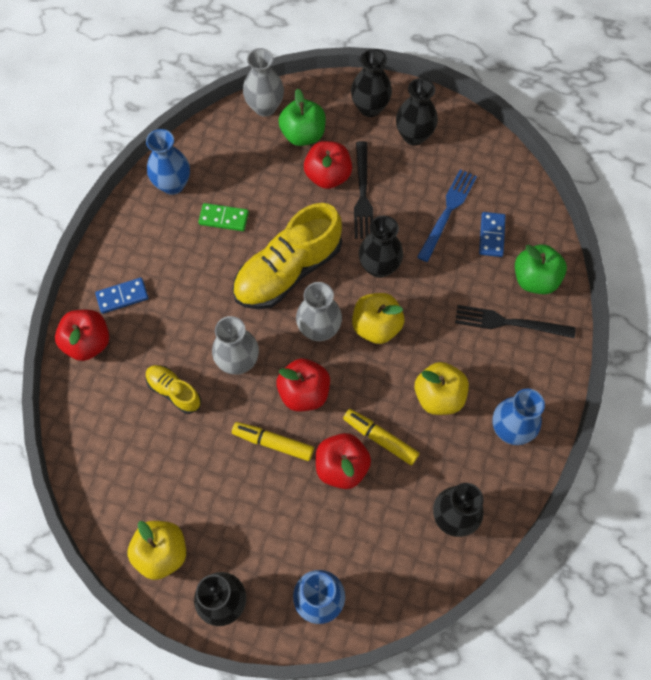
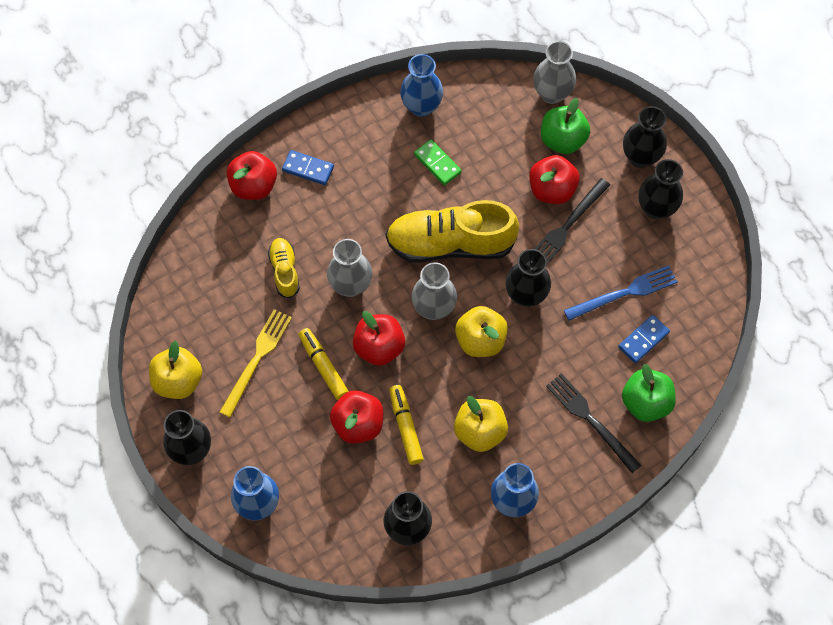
camera: 40 degrees right, 0 degrees up
none -> yellow fork [220,309,292,418]

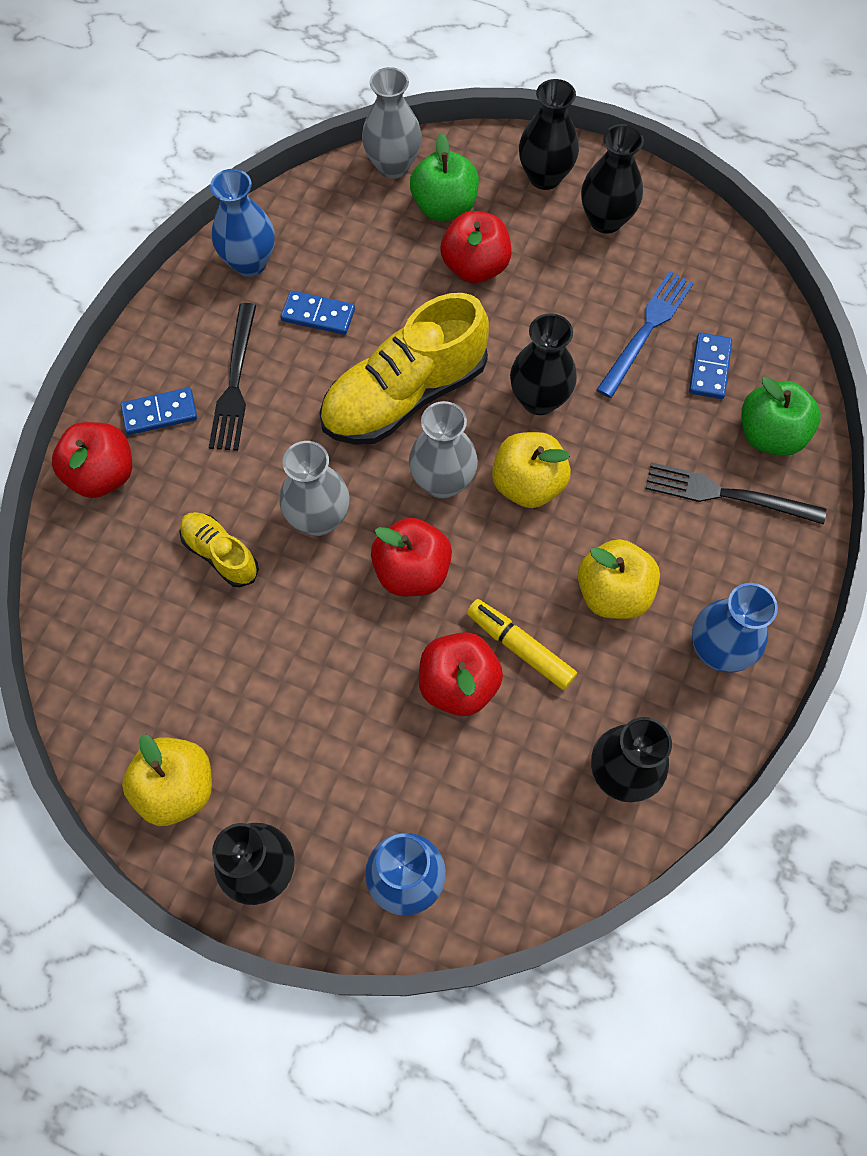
camera: 35 degrees left, 0 degrees up
yellow fork [220,309,292,418] -> none
yellow marker [298,328,349,400] -> none
green domino [414,139,462,185] -> blue domino [281,291,355,335]
black fork [535,178,610,264] -> black fork moved to [209,303,256,451]

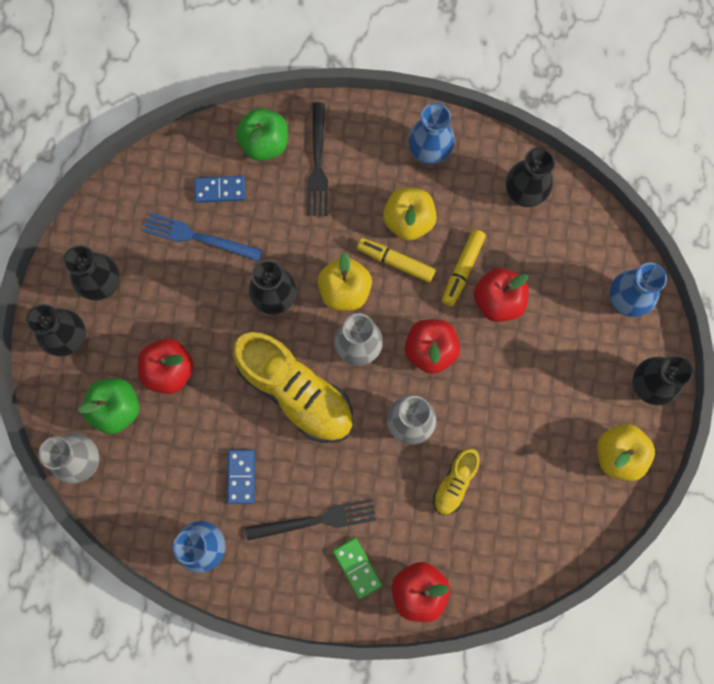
camera: 105 degrees left, 10 degrees up
blue domino [121,388,197,435] -> green domino [333,538,382,599]
none -> yellow marker [357,238,436,283]

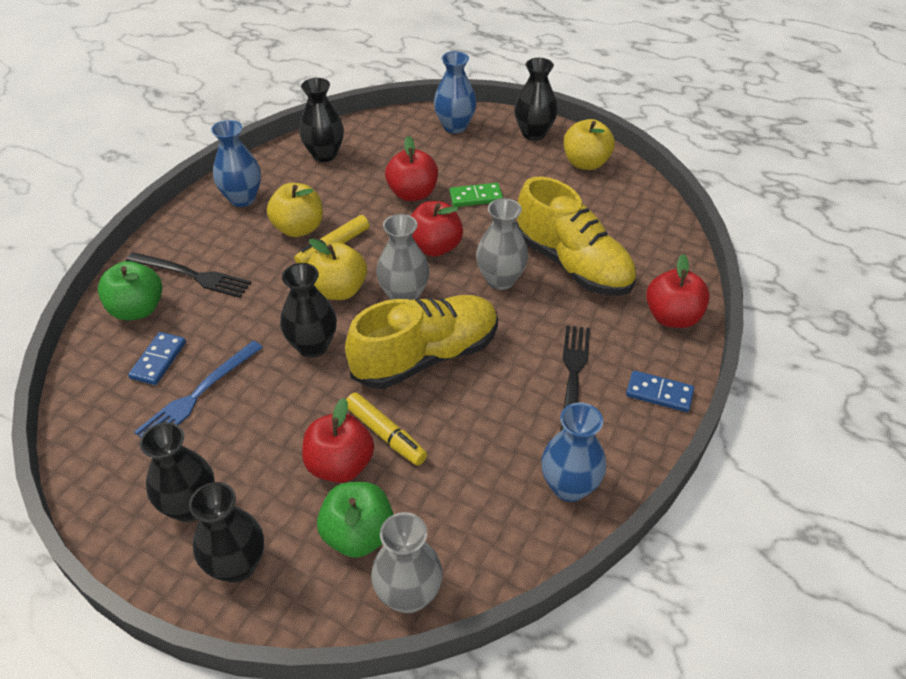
camera: 70 degrees left, 30 degrees down
blue domino [227,450,255,504] -> blue domino moved to [626,370,694,412]
green domino [333,538,382,599] -> green domino moved to [449,183,503,207]
yellow shoe [433,448,480,515] -> yellow shoe [516,177,636,296], size x2.01
yellow marker [442,229,486,306] -> yellow marker moved to [346,392,427,466]

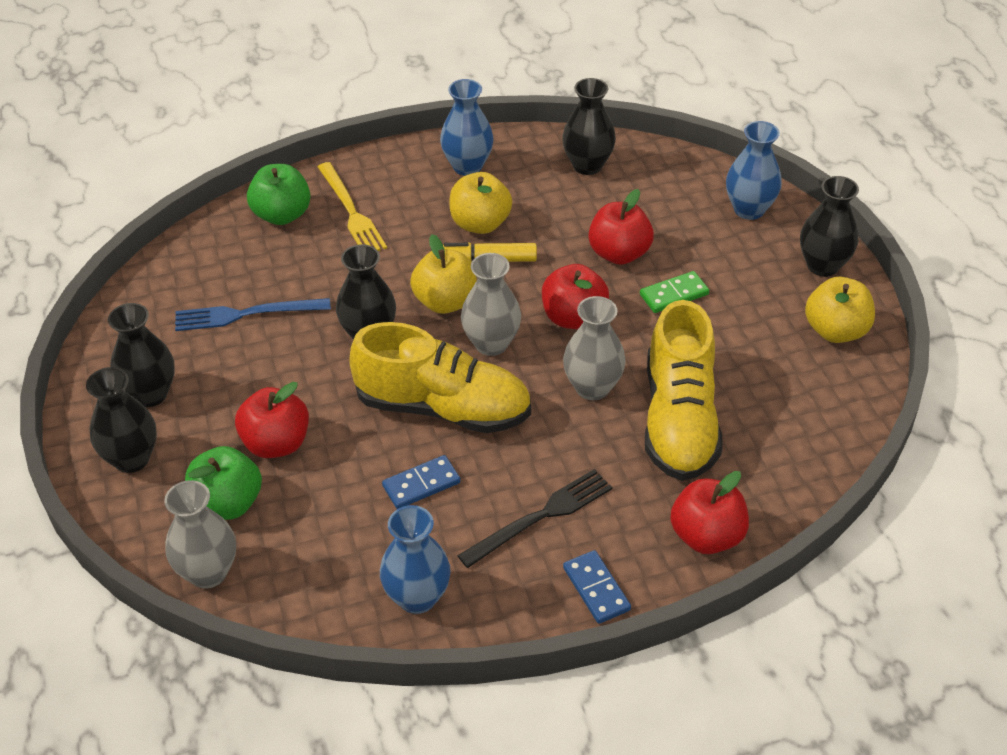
camera: 45 degrees right, 0 degrees up
black fork [126,252,251,298] -> yellow fork [318,162,387,251]
blue domino [128,332,186,385] -> blue domino moved to [382,455,461,509]
yellow marker [346,392,427,466] -> none
green domino [449,183,503,207] -> green domino turned 60 degrees counterclockwise [640,271,709,313]

